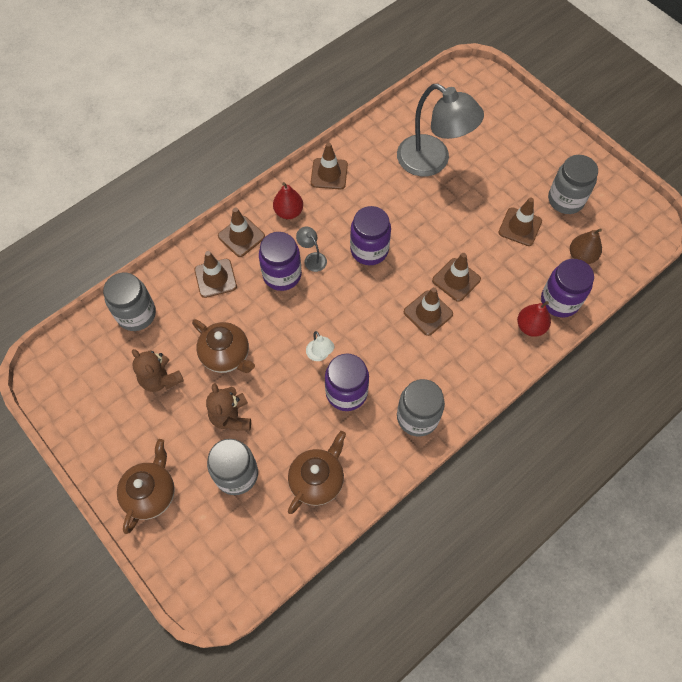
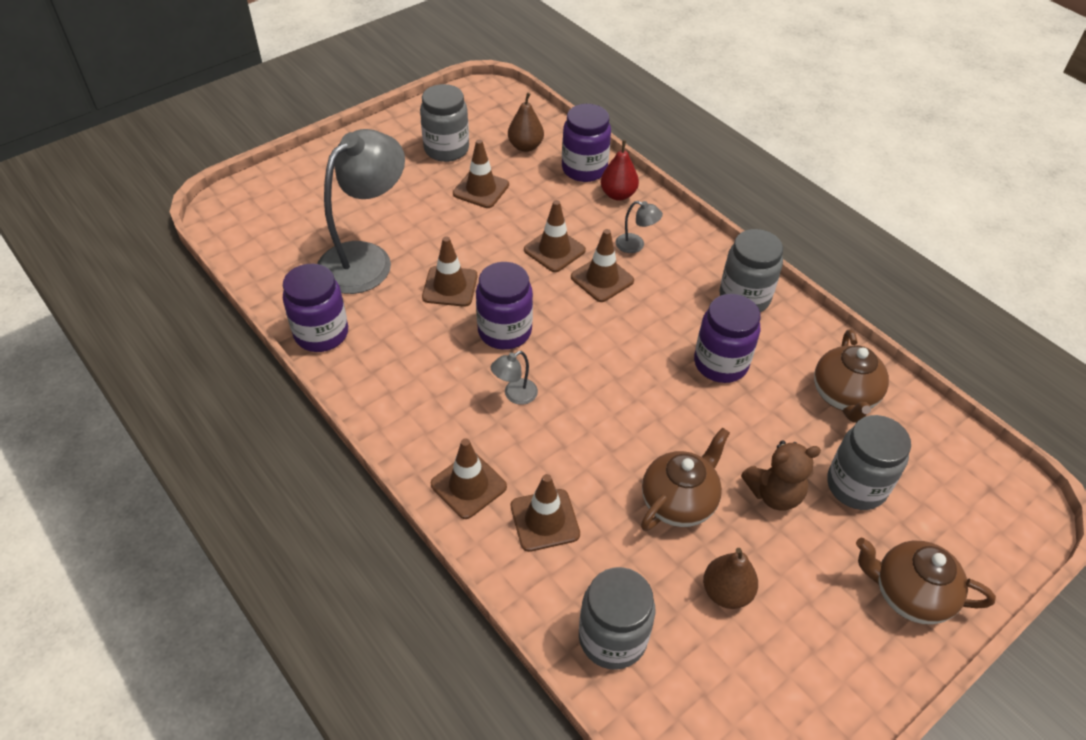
camera: 90 degrees left, 15 degrees down
brown teddy bear [132,349,184,392] -> brown pear [703,548,758,609]
purple jar [259,232,302,291] -> purple jar moved to [283,264,348,352]
red pear [273,182,303,219] -> none
brown teapot [288,431,346,514] -> brown teapot turned 120 degrees counterclockwise [814,330,889,423]
white lamp [306,331,334,361] -> none
brown traffic cone [311,142,348,189] -> brown traffic cone moved to [422,236,477,307]
none -> grey lamp [616,201,663,253]

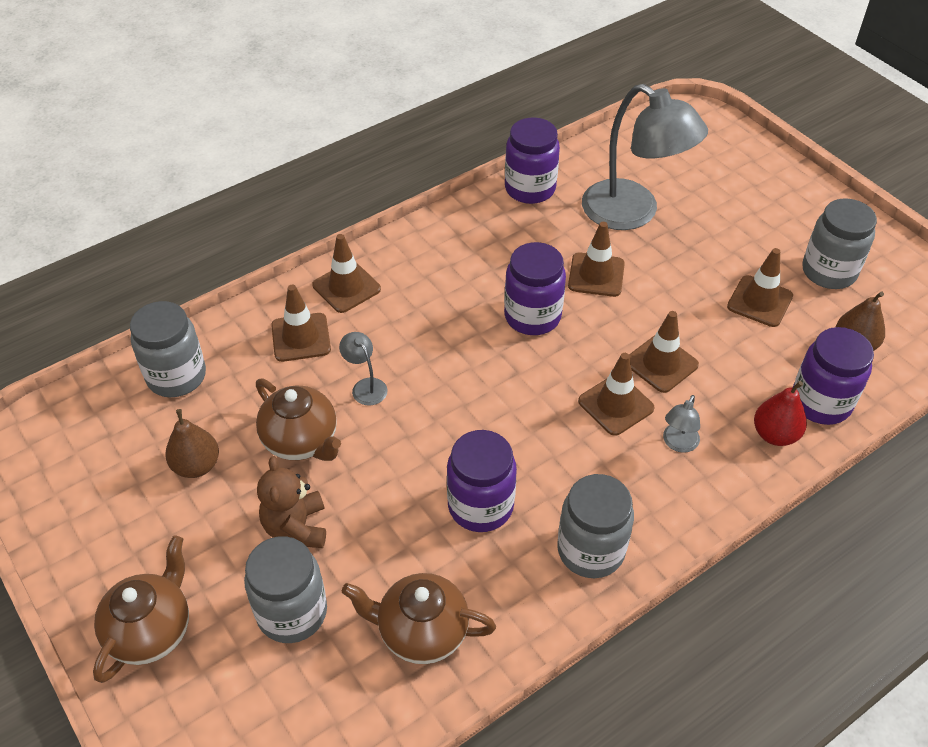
camera: 95 degrees right, 0 degrees up
grey lamp [491,351,538,405] -> grey lamp moved to [339,332,388,405]

